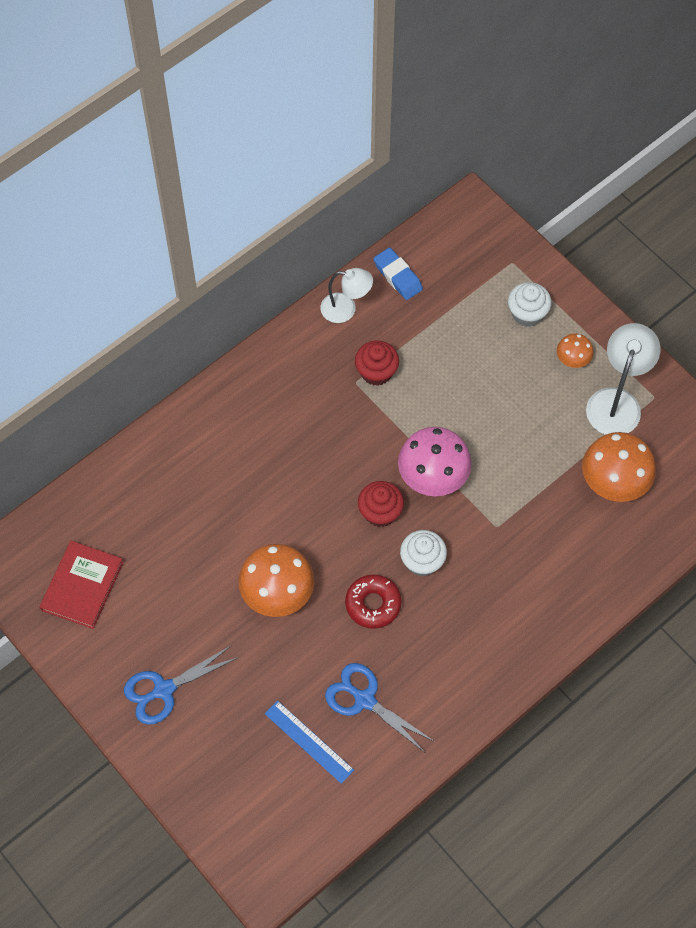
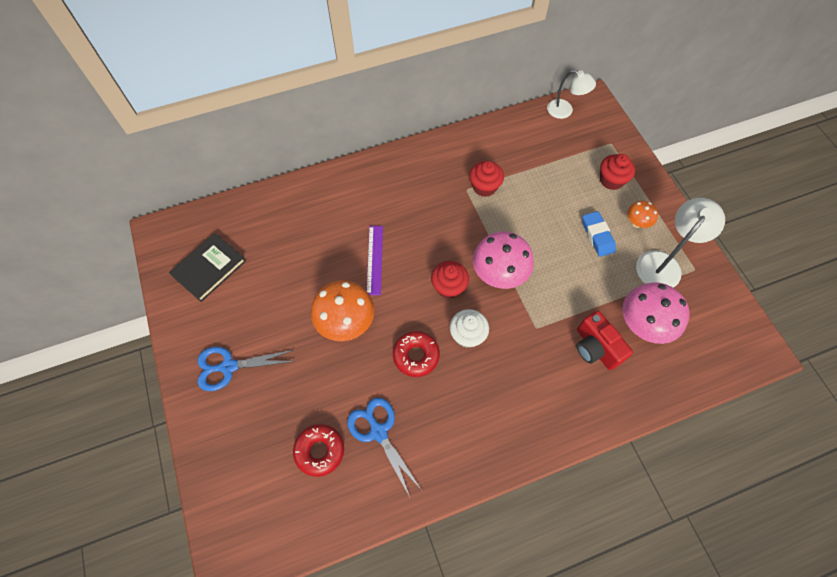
camera: 20 degrees right, 0 degrees up
red book [40,541,124,629] -> black book [169,233,246,302]
blue ruler [265,700,354,784] -> red donut [293,424,344,477]
white lamp [320,268,373,323] -> white lamp moved to [547,70,596,119]
blue eraser [373,248,423,300] -> blue eraser moved to [582,211,616,257]
white cupcake [508,282,551,327] -> red cupcake [600,154,635,190]
orange mushroom [582,432,656,502] -> pink mushroom [623,282,690,344]
none -> purple ruler [367,226,383,295]
none -> red camera [577,311,633,370]

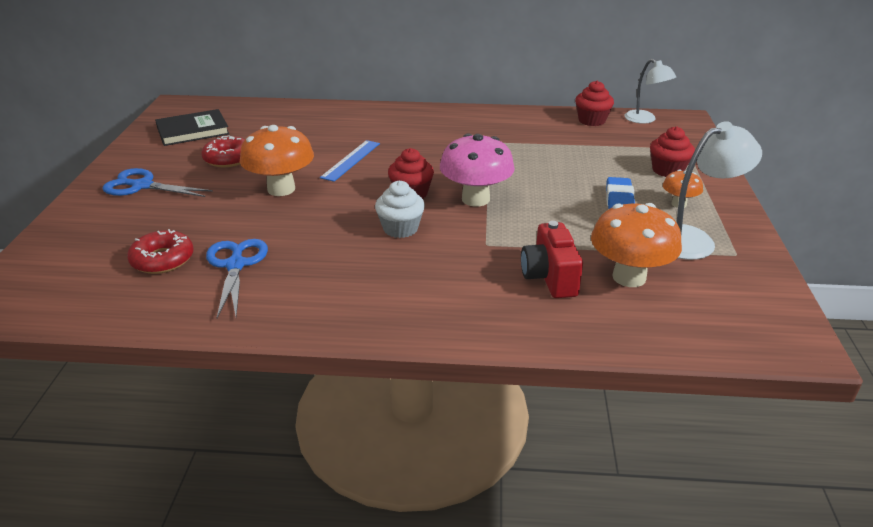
camera: 25 degrees right, 30 degrees down
purple ruler [367,226,383,295] -> blue ruler [320,140,380,182]
red donut [393,331,440,377] -> red donut moved to [201,135,245,167]
red cupcake [469,161,504,197] -> red cupcake moved to [575,80,614,126]
pink mushroom [623,282,690,344] -> orange mushroom [591,203,682,287]

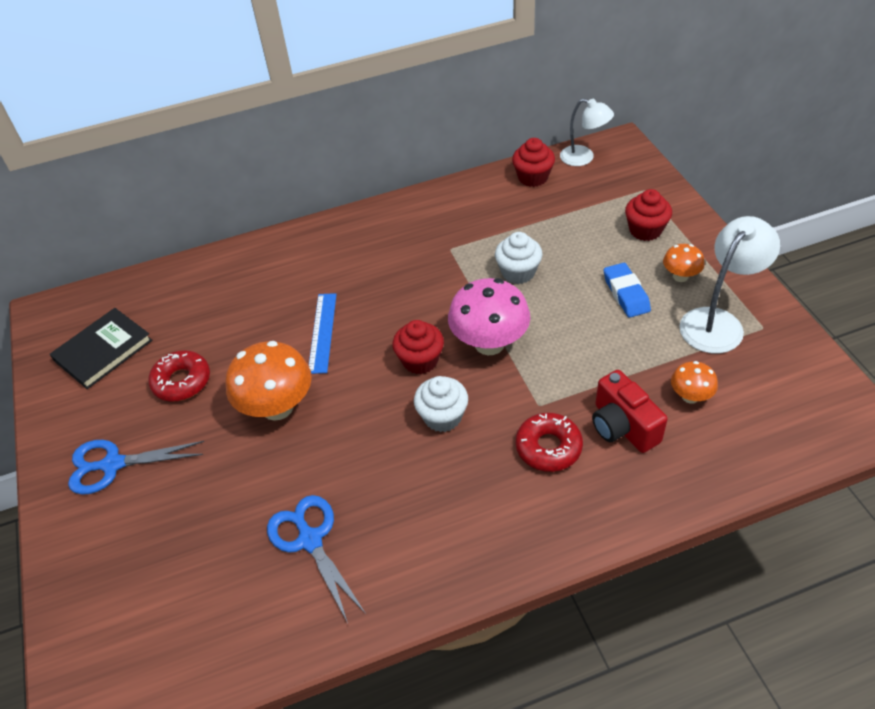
camera: 20 degrees left, 15 degrees up
red donut [127,229,194,274] -> red donut moved to [516,413,583,472]
orange mushroom [591,203,682,287] -> orange mushroom [671,361,718,404], size x0.52
none -> white cupcake [495,232,542,284]

